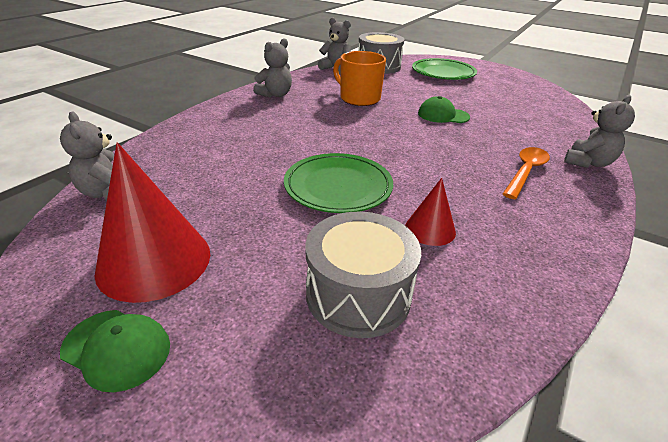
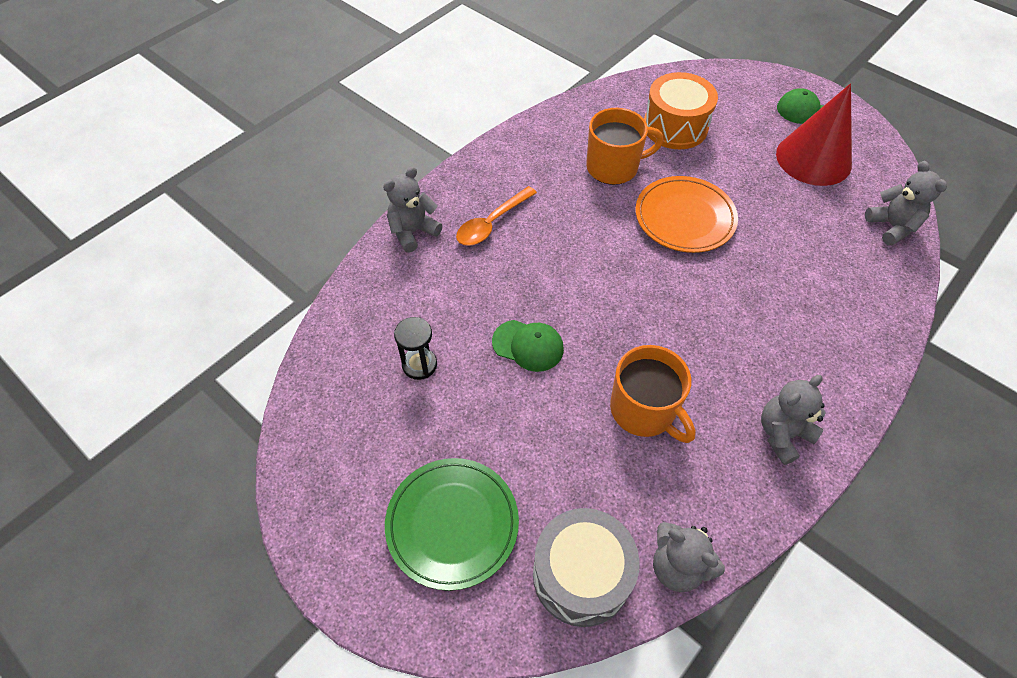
camera: 170 degrees left, 20 degrees up
green plate [284,153,393,213] -> orange plate [636,176,738,253]
grey drum [305,212,421,338] -> orange drum [644,72,718,149]
red cone [405,178,456,246] -> orange mug [586,108,664,185]
none -> black hourglass [394,317,437,380]

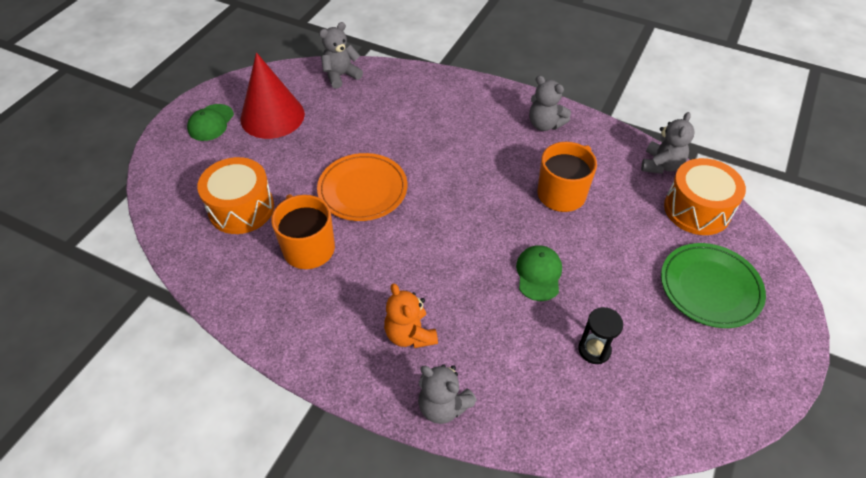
camera: 105 degrees left, 5 degrees down
orange spoon [456,186,537,246] -> orange teddy bear [384,283,438,348]
grey drum [533,508,640,627] -> orange drum [664,158,746,235]

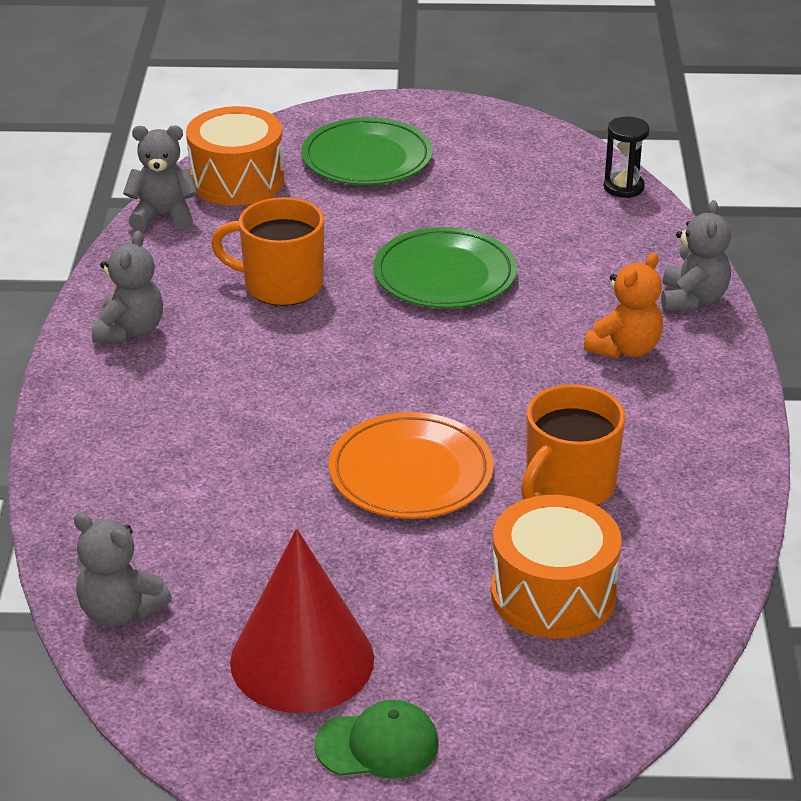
camera: 115 degrees left, 15 degrees down
green cap [516,245,562,301] -> green plate [373,227,517,308]
black hourglass [578,307,623,364] -> black hourglass moved to [604,117,650,198]

